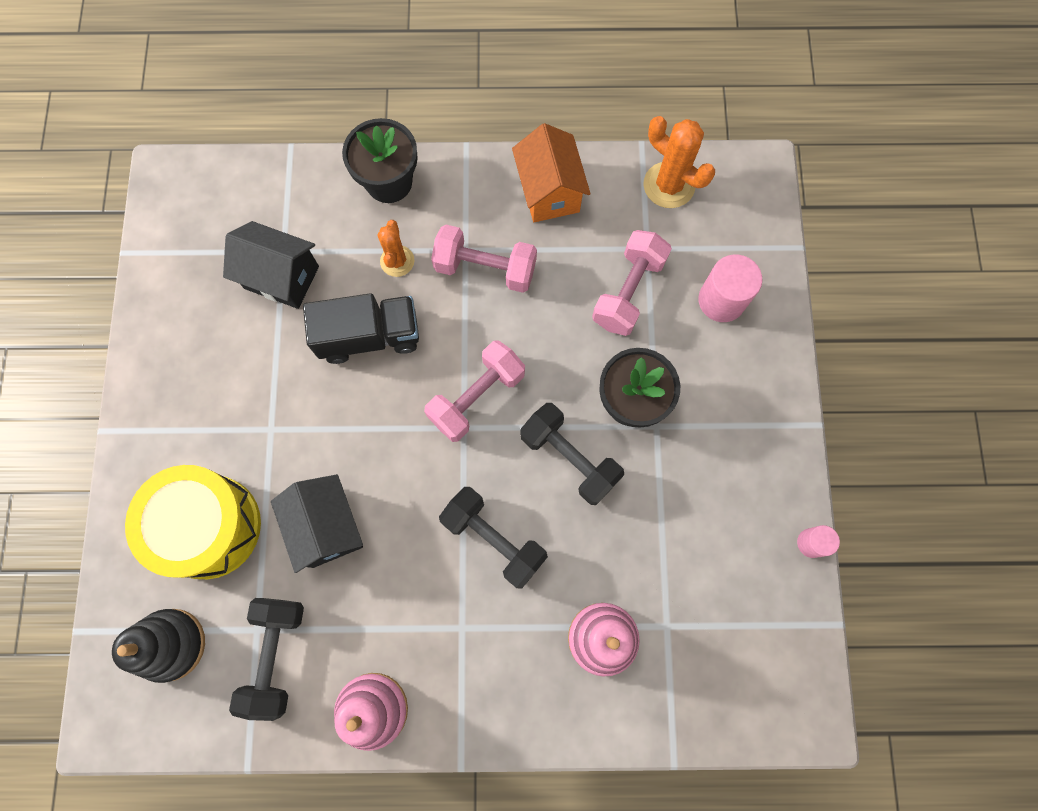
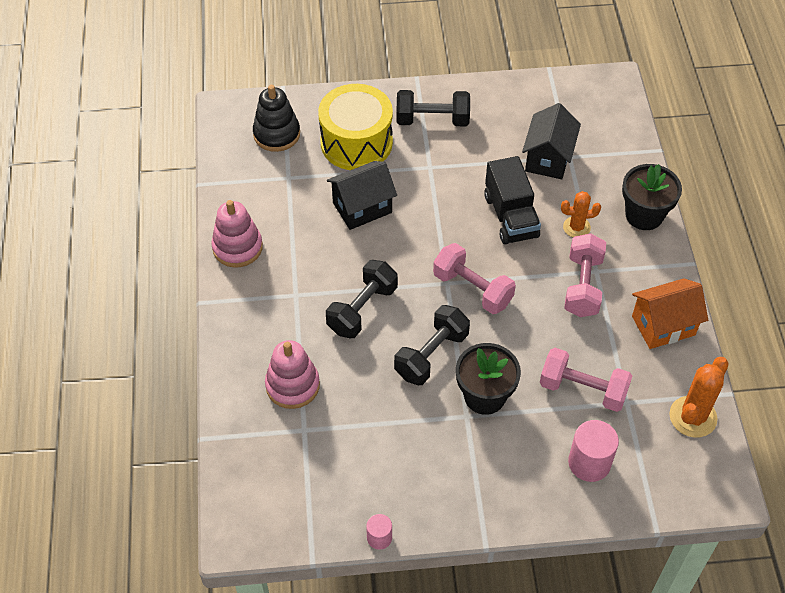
camera: 85 degrees right, 20 degrees down
black dumbbell [229,598,304,721] -> black dumbbell moved to [396,90,470,126]

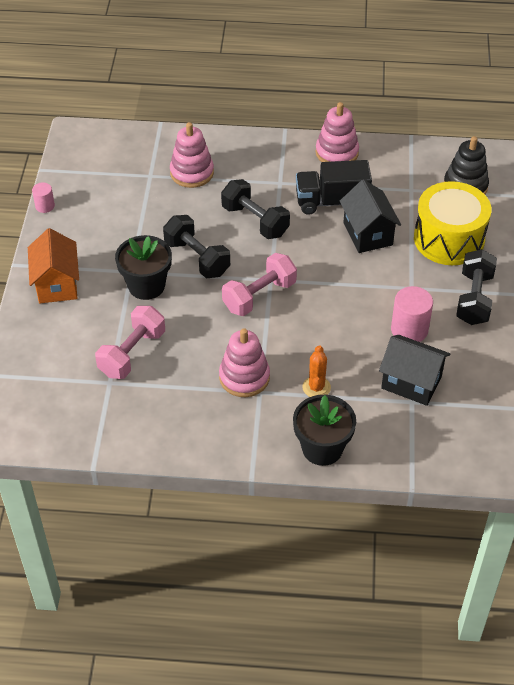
camera: 100 degrees right, 5 degrees down
black truck [484,156,541,244] -> black truck moved to [296,160,372,215]
pink dumbbell [564,233,606,317] -> pink stacking toy [219,328,270,397]
pink cylinder [568,420,619,482] -> pink cylinder moved to [391,286,433,342]
orange house [632,278,708,349] -> orange house moved to [28,228,79,303]
orange cactus [669,357,729,438] -> none

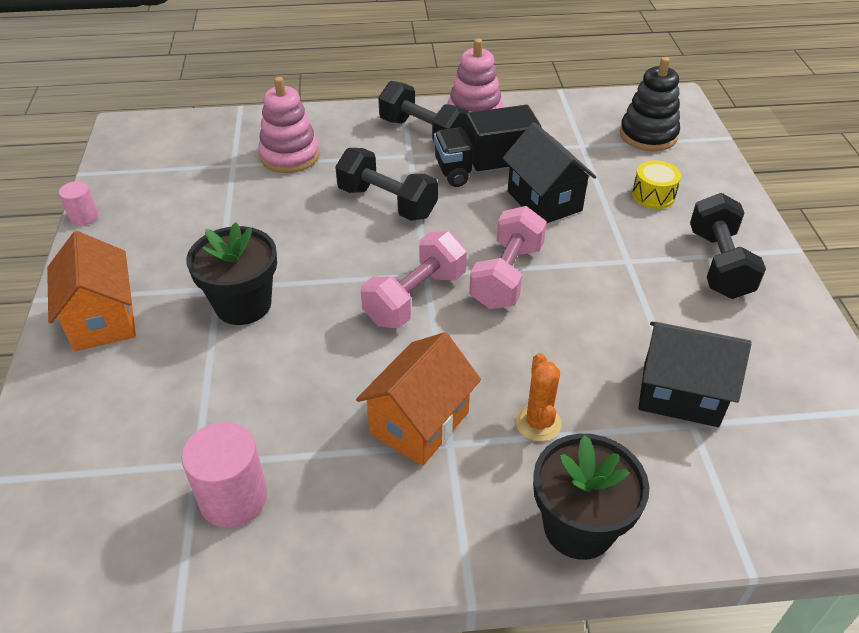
camera: 10 degrees left, 5 degrees down
pink dumbbell [95,306,165,379] -> pink dumbbell moved to [469,206,547,309]
black dumbbell [163,215,230,278] -> black dumbbell moved to [378,81,469,142]
pink stacking toy [219,328,270,397] -> orange house [356,332,481,466]
pink cylinder [391,286,433,342] -> pink cylinder moved to [181,422,268,528]
yellow drum [414,181,491,265] -> yellow drum [632,160,681,209], size x0.44

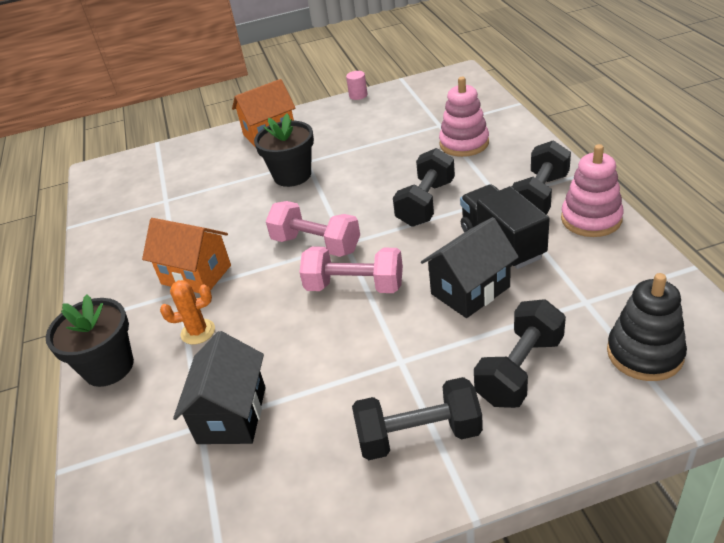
camera: 85 degrees right, 5 degrees down
pink cylinder [181,422,268,528] -> none
yellow drum [632,160,681,209] -> black dumbbell [474,299,566,408]

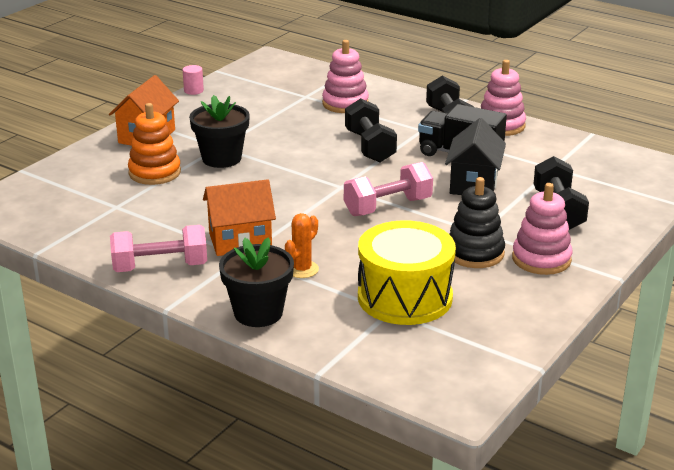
camera: 45 degrees left, 10 degrees down
black house [173,331,266,444] -> yellow drum [358,220,456,325]
pink dumbbell [266,201,360,257] -> pink dumbbell moved to [110,225,207,272]
black dumbbell [352,377,483,460] -> pink stacking toy [512,183,573,275]
black stacking toy [607,273,687,381] -> black stacking toy moved to [449,177,505,268]
none -> orange stacking toy [128,103,181,185]

